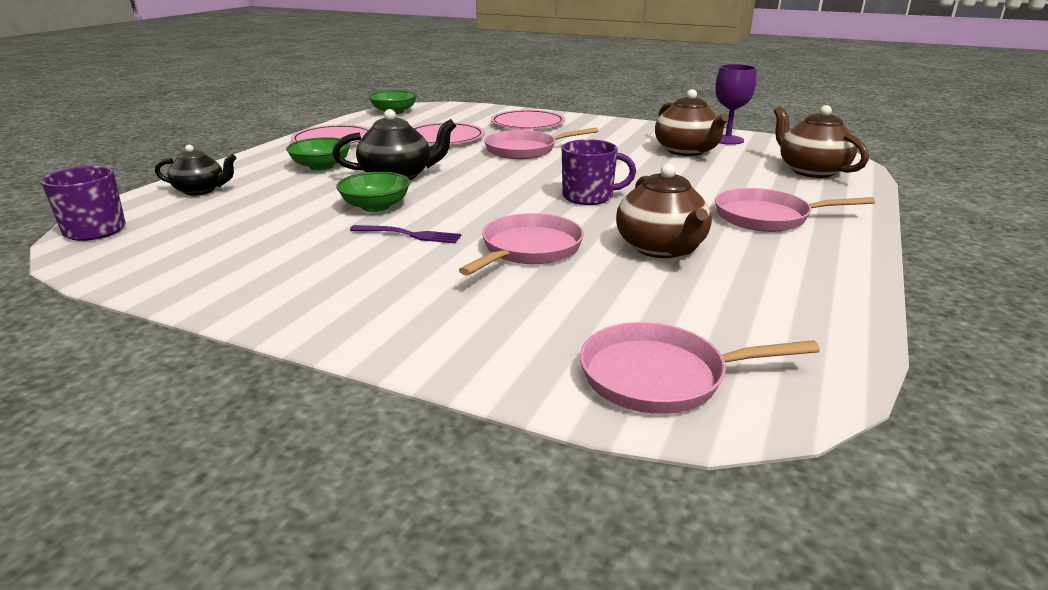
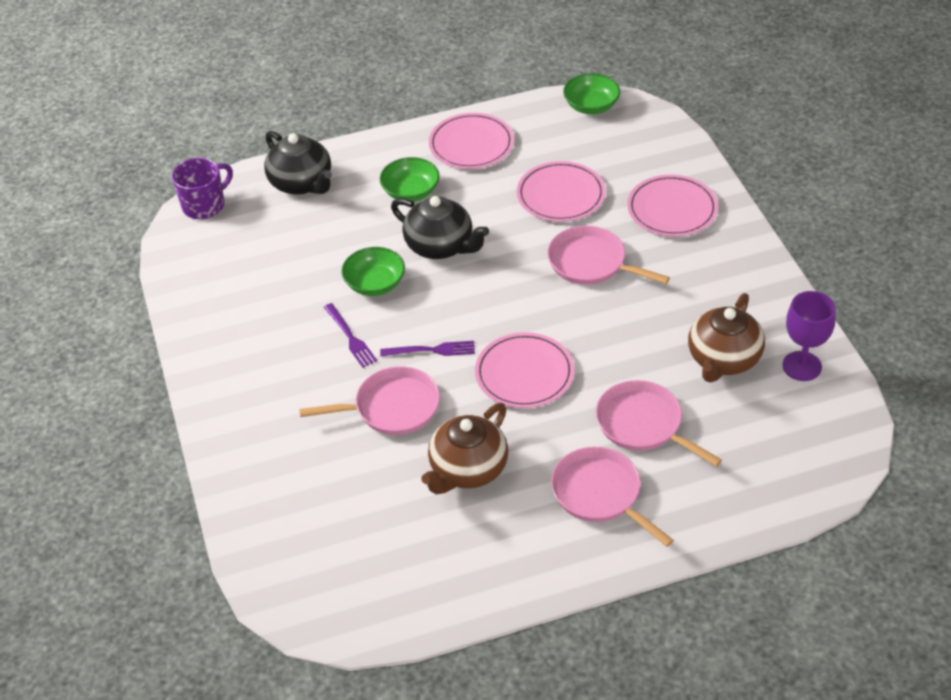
camera: 50 degrees right, 20 degrees up
black teapot [155,145,236,195] -> black teapot [264,131,332,195], size x1.51
purple mug [562,139,636,205] -> pink plate [475,332,574,408]
pink pan [580,322,820,414] -> pink pan moved to [596,380,722,467]
brown teapot [774,105,869,178] -> none
none -> purple fork [380,341,475,356]

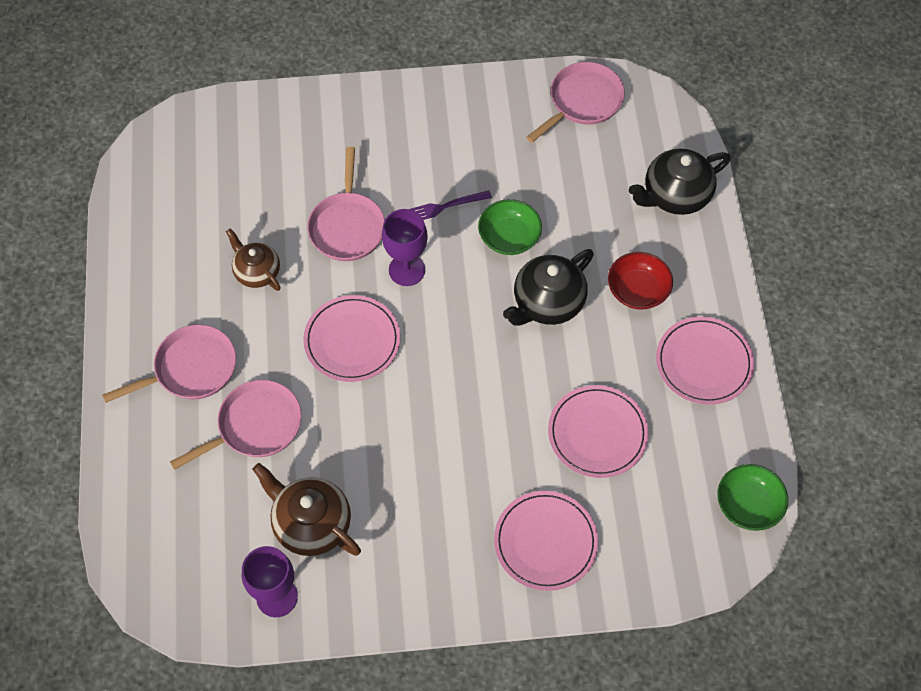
camera: 100 degrees right, 15 degrees up
purple mug [172,158,233,219] -> none
green bowl [380,157,440,202] -> red bowl [608,252,673,310]
purple fork [380,341,475,356] -> purple goblet [382,209,428,286]
brown teapot [421,403,508,494] -> brown teapot [226,228,281,291], size x0.66
pink pan [547,226,670,285] -> pink pan moved to [526,62,625,143]

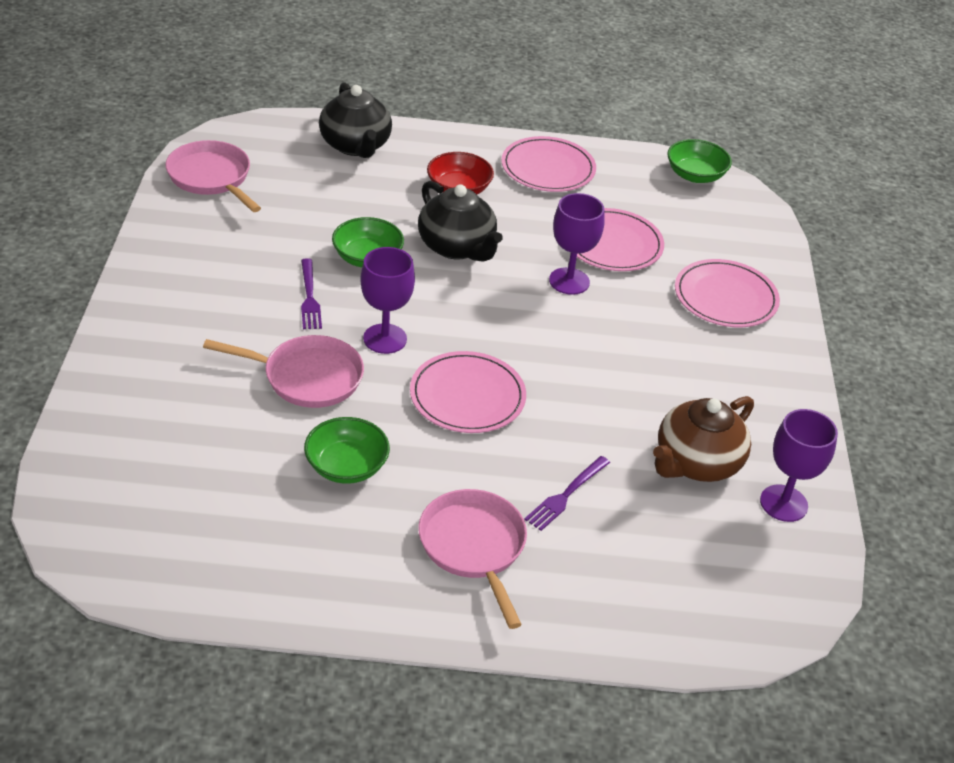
camera: 85 degrees left, 20 degrees down
pink pan [170,380,302,470] -> purple fork [524,456,610,531]
brown teapot [226,228,281,291] -> green bowl [304,417,390,484]
none -> purple goblet [549,193,605,295]

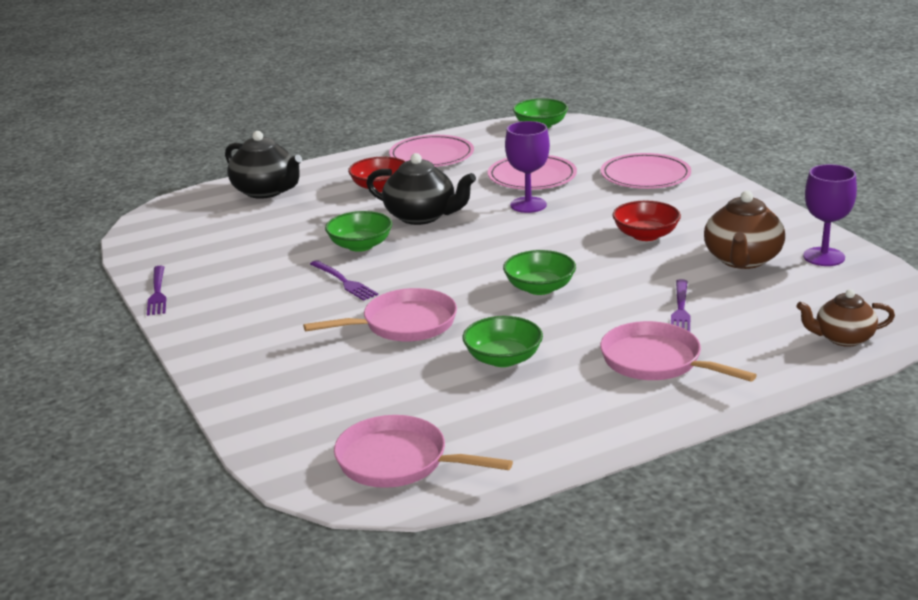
camera: 25 degrees left, 15 degrees down
pink pan [165,140,261,212] -> pink pan moved to [334,415,513,488]
purple goblet [360,247,415,354] -> none
pink plate [410,351,526,433] -> green bowl [503,250,576,295]
none -> purple fork [147,265,166,316]
none -> red bowl [612,201,681,241]
none -> brown teapot [796,289,895,347]

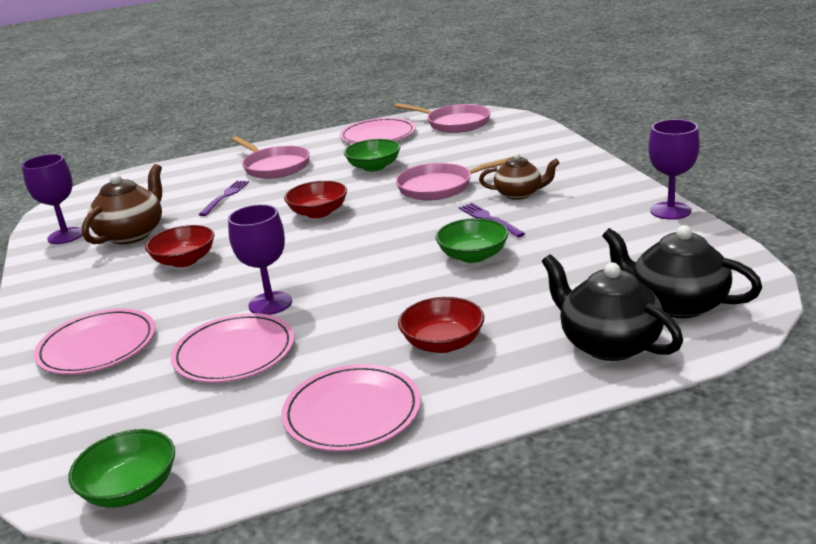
camera: 170 degrees left, 0 degrees up
purple fork [147,265,166,316] -> purple goblet [648,119,700,220]
black teapot [366,153,476,225] -> black teapot moved to [602,225,762,318]
green bowl [503,250,576,295] -> red bowl [284,181,347,218]
brown teapot [796,289,895,347] -> brown teapot moved to [479,153,560,200]
none -> pink plate [340,118,416,144]

